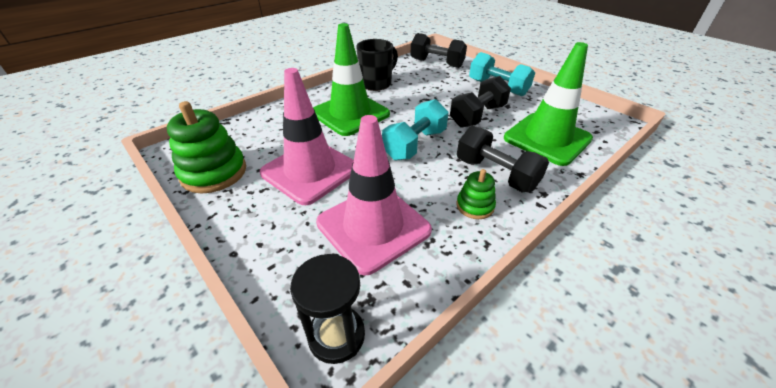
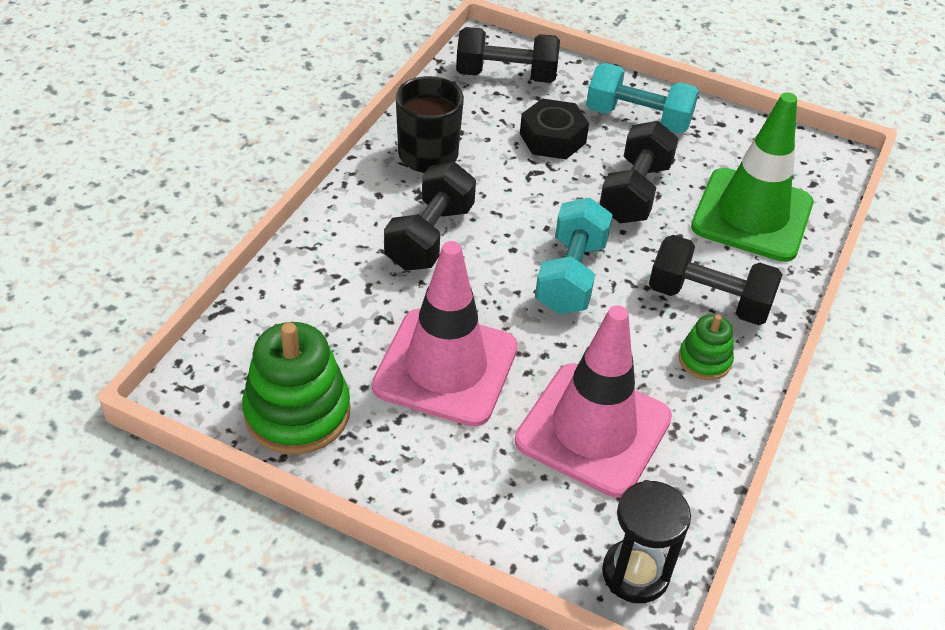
camera: 25 degrees left, 5 degrees up
green traffic cone [313,23,390,136] -> black dumbbell [384,162,476,271]
none -> black nut [520,98,589,159]

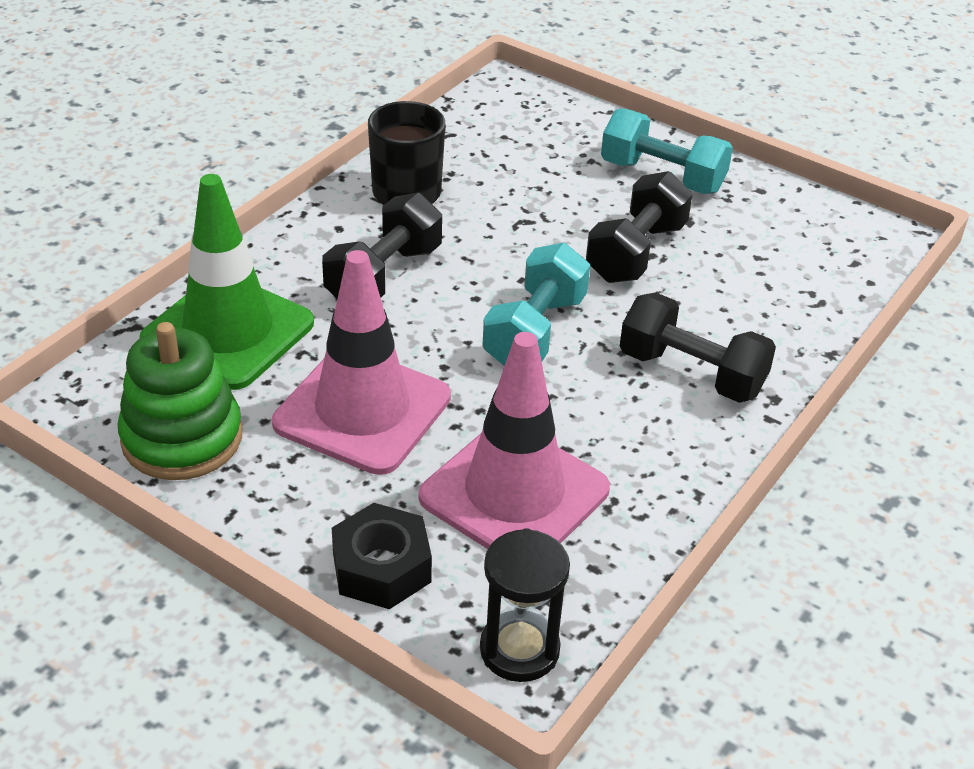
camera: 10 degrees right, 5 degrees down
black dumbbell [456,27,560,83] -> none
black nut [520,98,589,159] -> black nut moved to [332,503,432,609]
green stacking toy [678,314,734,380] -> none
green traffic cone [691,92,813,262] -> green traffic cone moved to [140,174,314,390]

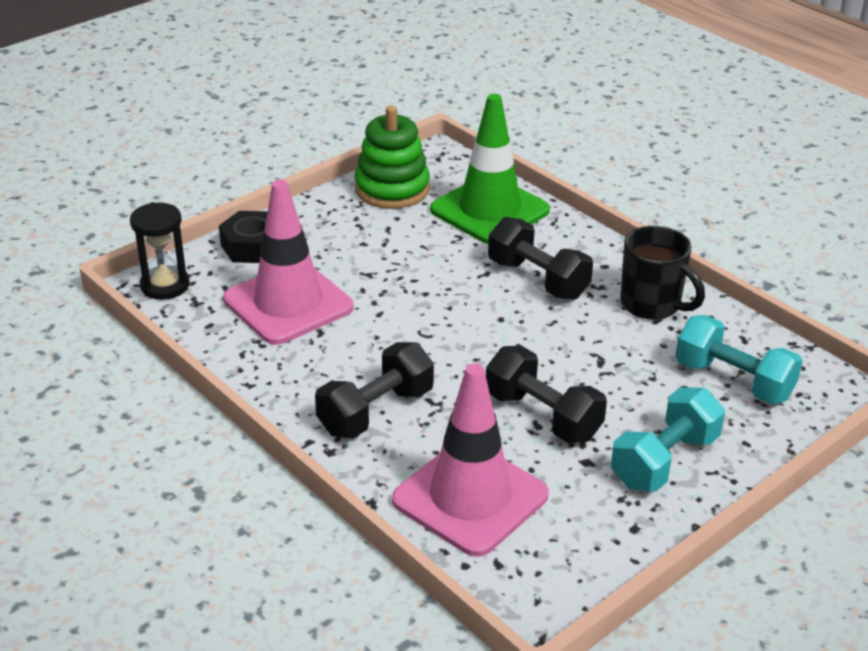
camera: 105 degrees right, 5 degrees down
pink traffic cone [272,250,451,475] -> pink traffic cone moved to [392,363,549,557]
turquoise dumbbell [482,243,590,366] -> turquoise dumbbell moved to [675,315,803,404]

